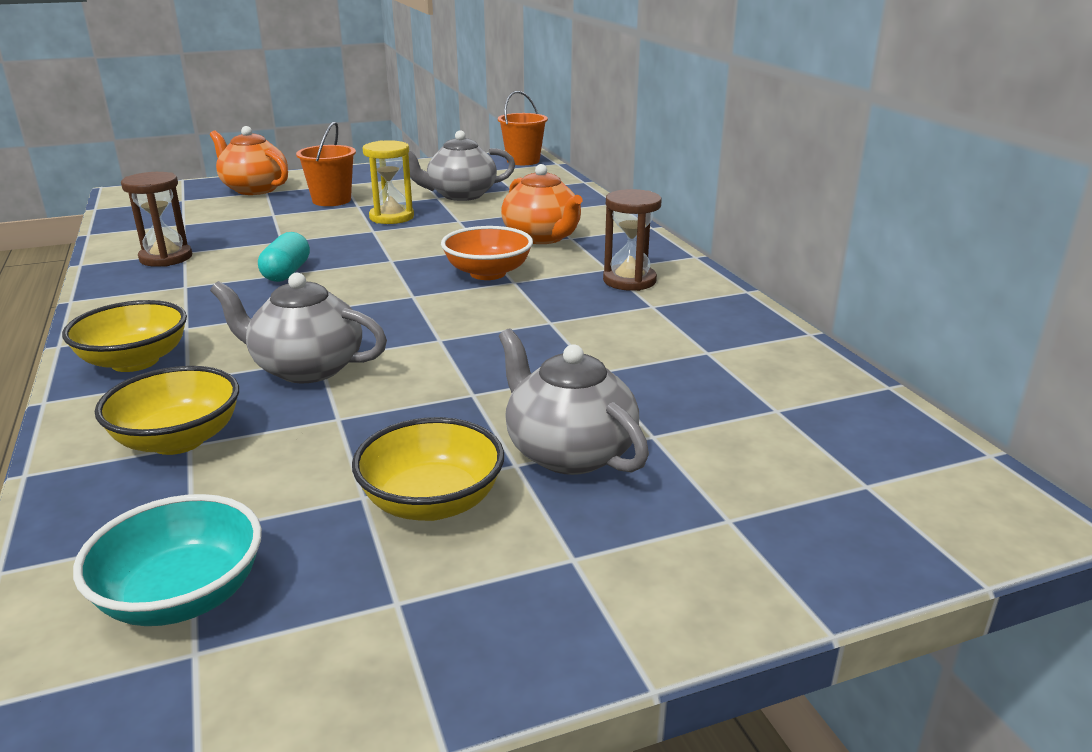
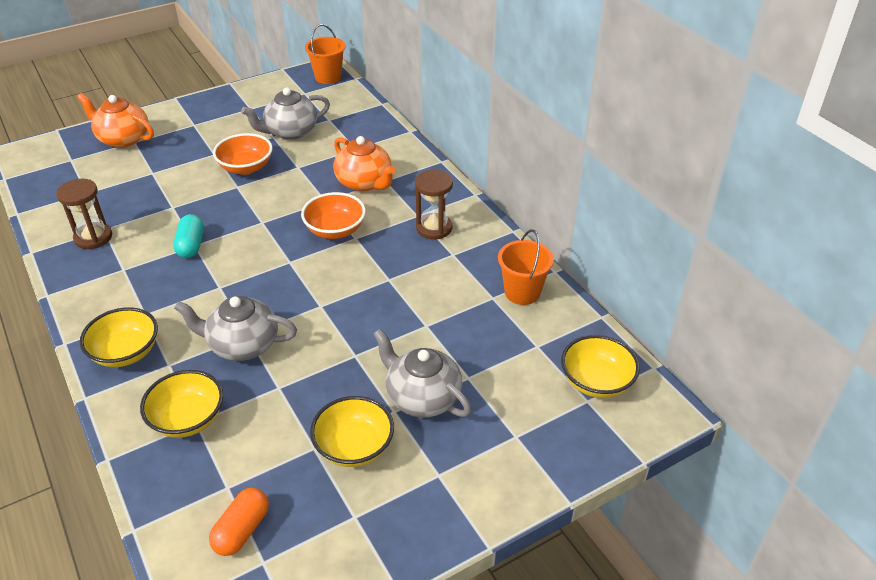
camera: 10 degrees left, 15 degrees up
turquoise bowl [73,494,262,626] -> orange capsule [209,488,269,556]
orange bucket [296,122,356,206] -> orange bucket moved to [498,229,554,305]
yellow hourglass [363,140,414,224] -> orange bowl [213,133,273,175]
none -> yellow bowl [561,335,640,398]

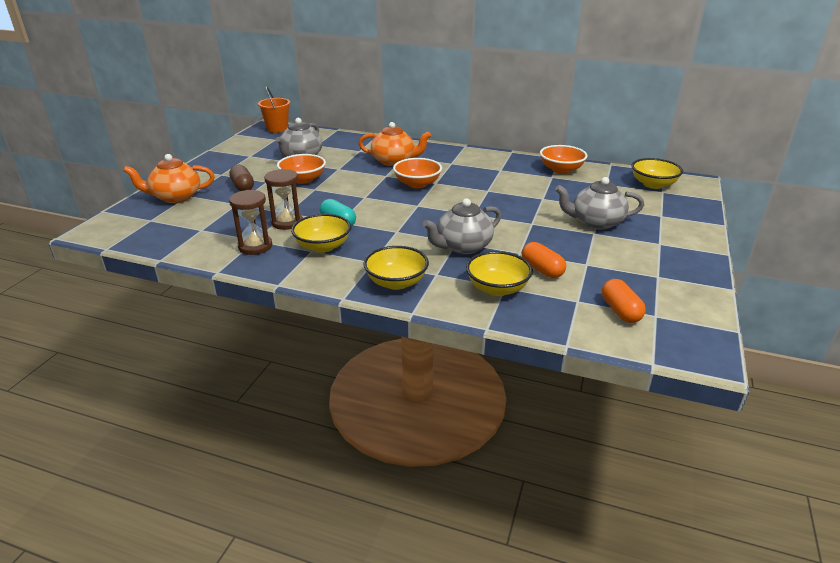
camera: 40 degrees left, 10 degrees down
yellow bowl [310,396,394,467] -> yellow bowl moved to [291,214,351,253]
brown hourglass [415,170,453,240] -> brown hourglass moved to [264,169,303,230]
orange bucket [498,229,554,305] -> orange bowl [540,145,588,174]
none -> brown capsule [229,165,254,191]
none -> orange capsule [522,242,566,278]

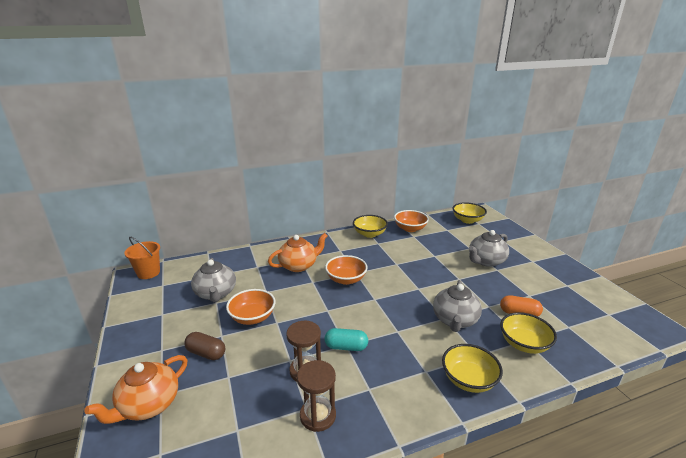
camera: 40 degrees left, 5 degrees down
yellow bowl [291,214,351,253] -> yellow bowl moved to [353,215,388,238]
orange capsule [602,279,646,323] -> none

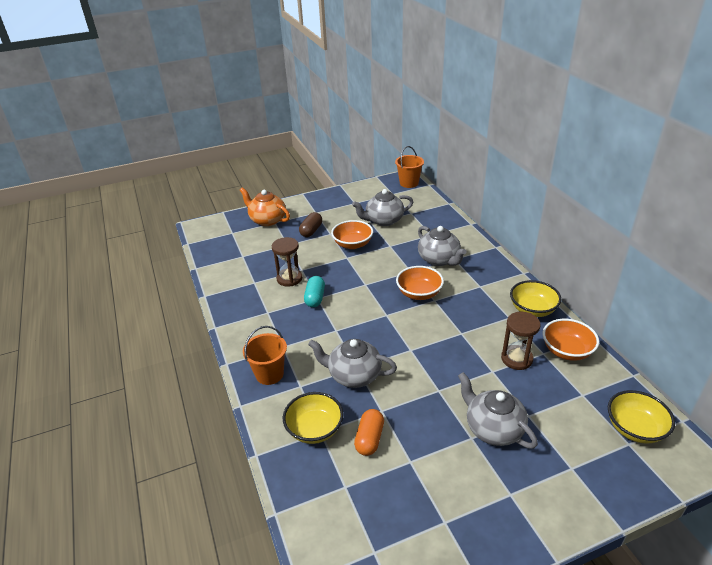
camera: 90 degrees right, 10 degrees up
orange teapot [268,233,327,272] -> grey teapot [418,226,466,266]
brown hourglass [297,360,336,432] -> brown hourglass moved to [501,312,541,370]
yellow bowl [442,344,503,393] -> orange bucket [243,326,287,385]

